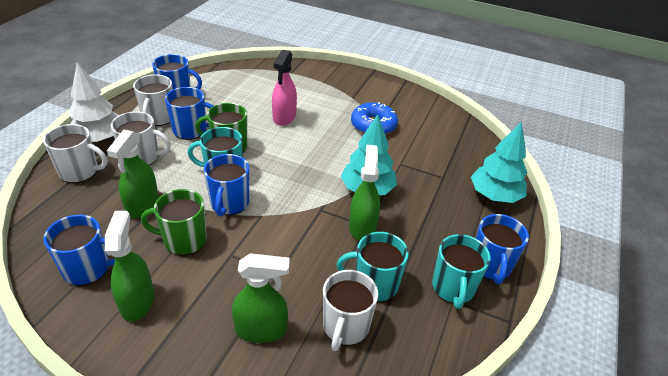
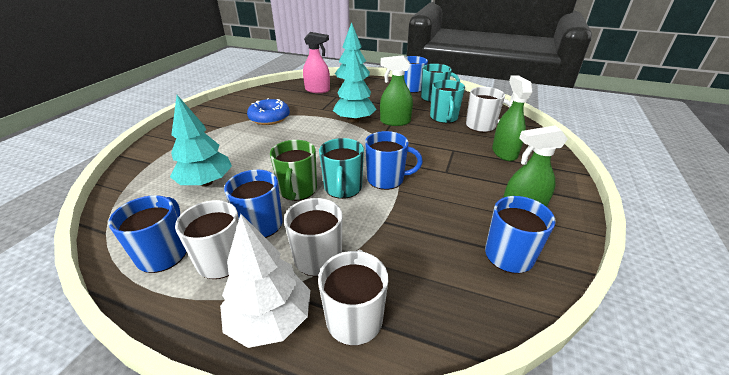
camera: 90 degrees left, 5 degrees down
green spray bottle [107,130,159,218] -> none
green mug [141,189,207,255] -> none
pink spray bottle [272,50,297,126] -> pink spray bottle moved to [303,32,330,93]
none -> turquoise tree [170,95,232,186]

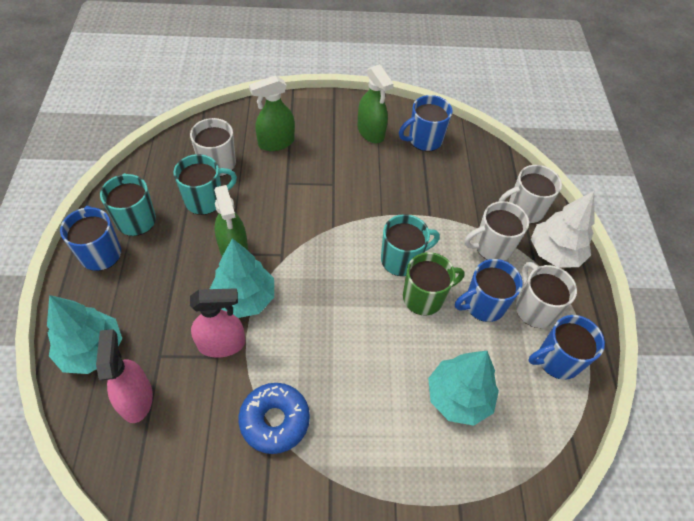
camera: 115 degrees left, 20 degrees up
blue mug [365,131,423,190] -> none
none -> pink spray bottle [190,288,245,358]

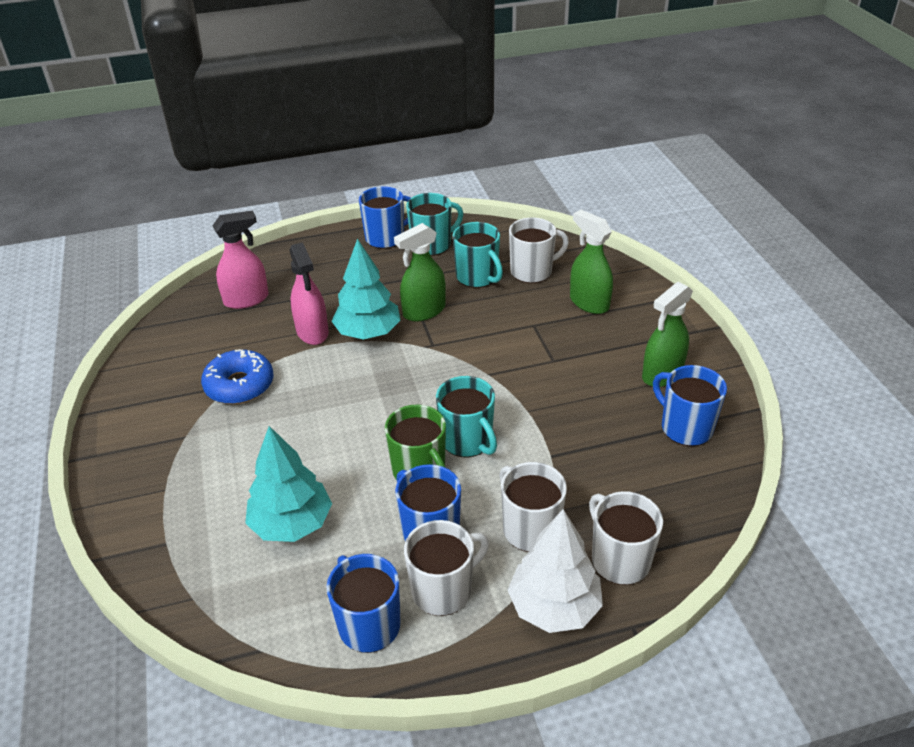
camera: 80 degrees right, 15 degrees down
turquoise tree [47,295,122,374] -> none

